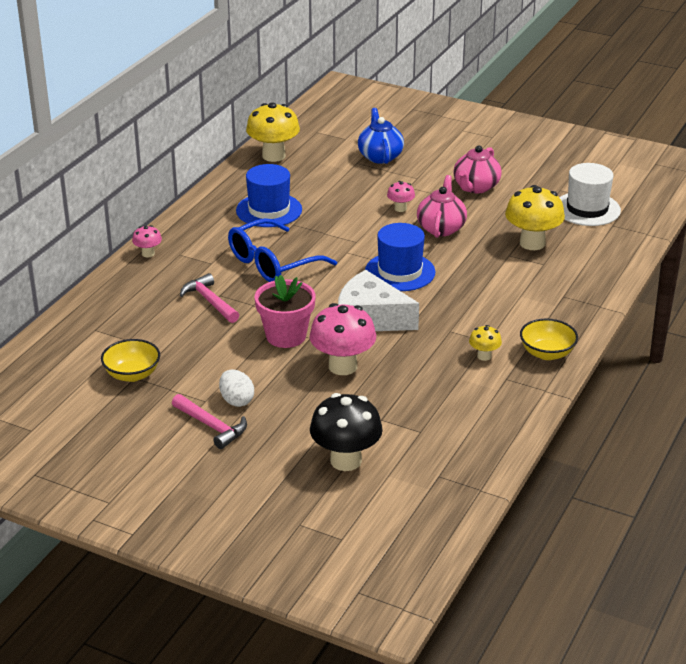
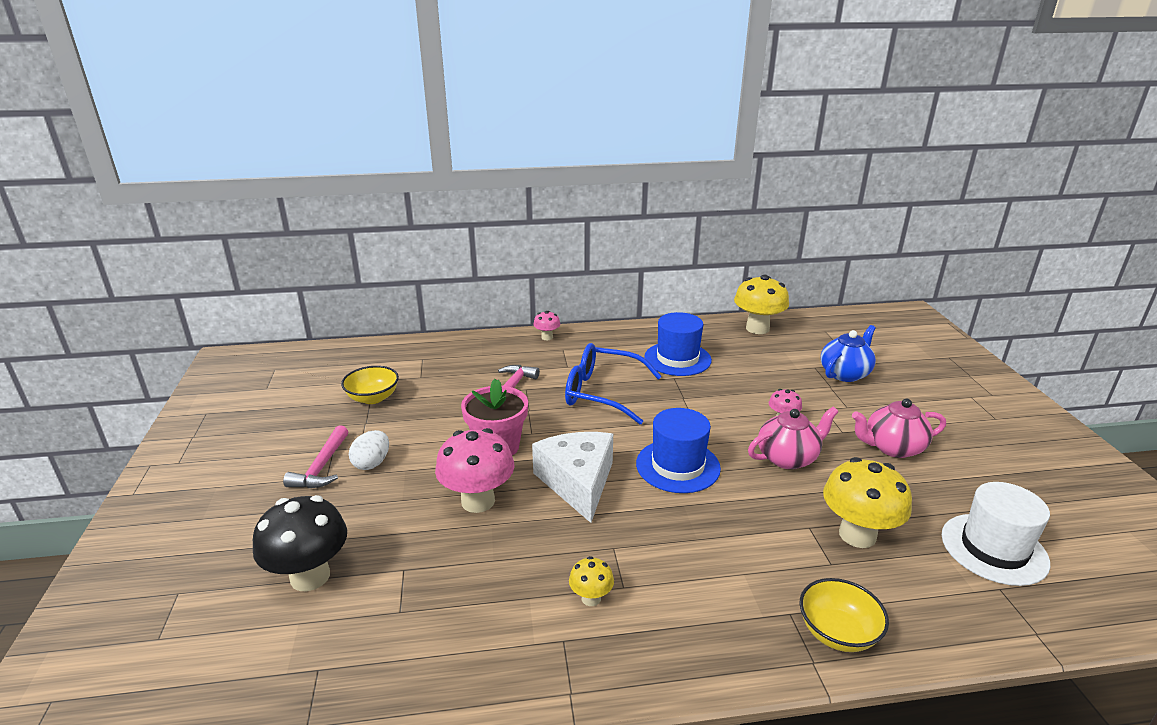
camera: 55 degrees right, 5 degrees down
yellow bowl [520,319,578,360] -> yellow bowl moved to [800,578,889,652]

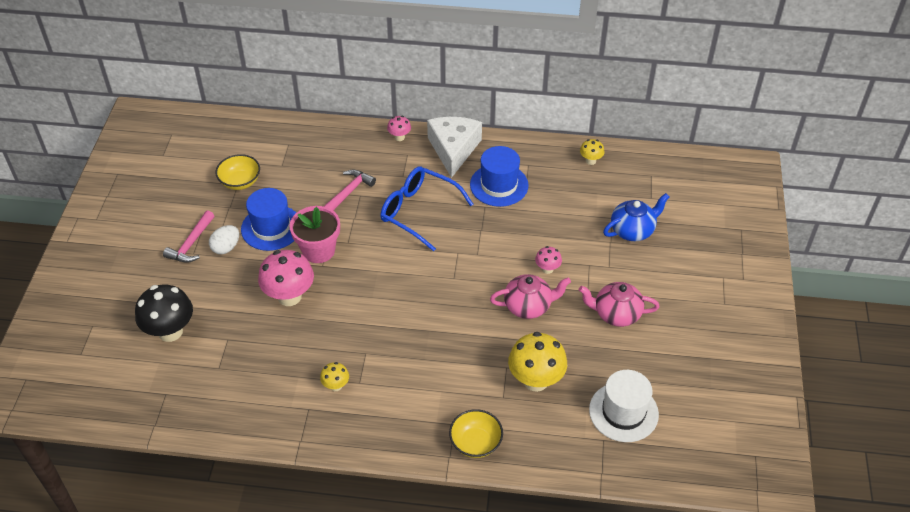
camera: 15 degrees right, 20 degrees up
white cheese [532,432,613,523] -> white cheese moved to [427,117,482,178]
blue hat [636,408,721,493] -> blue hat moved to [241,188,296,251]
yellow mushroom [734,275,789,334] -> yellow mushroom [580,139,604,165], size x0.50

